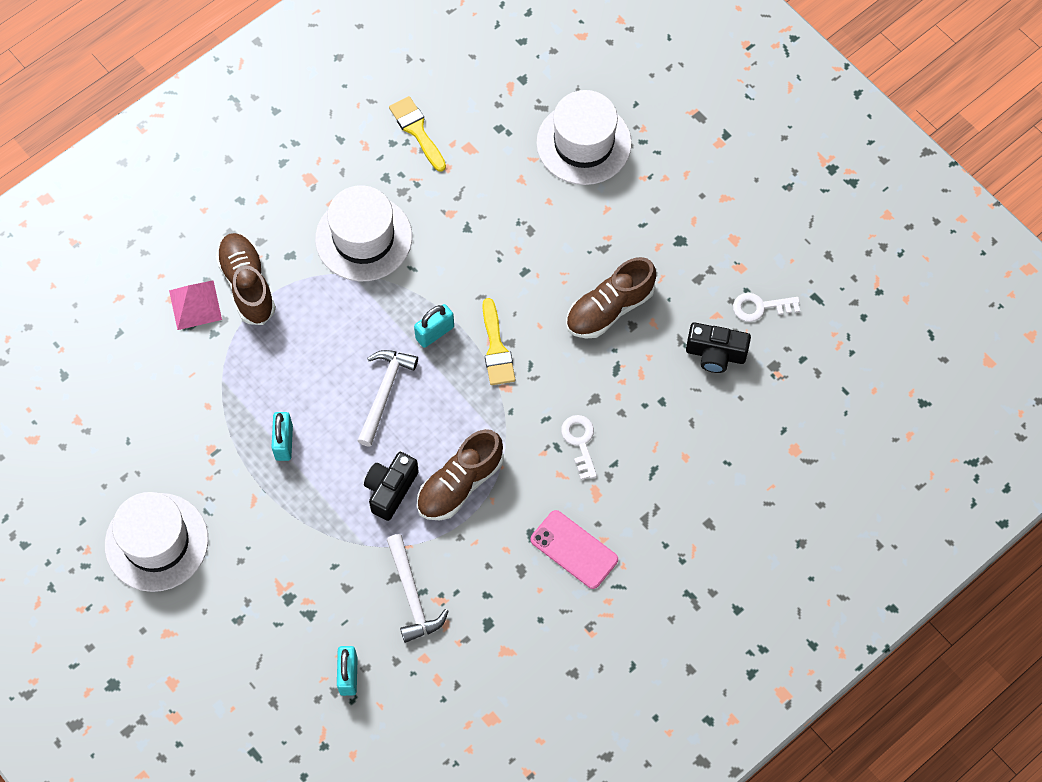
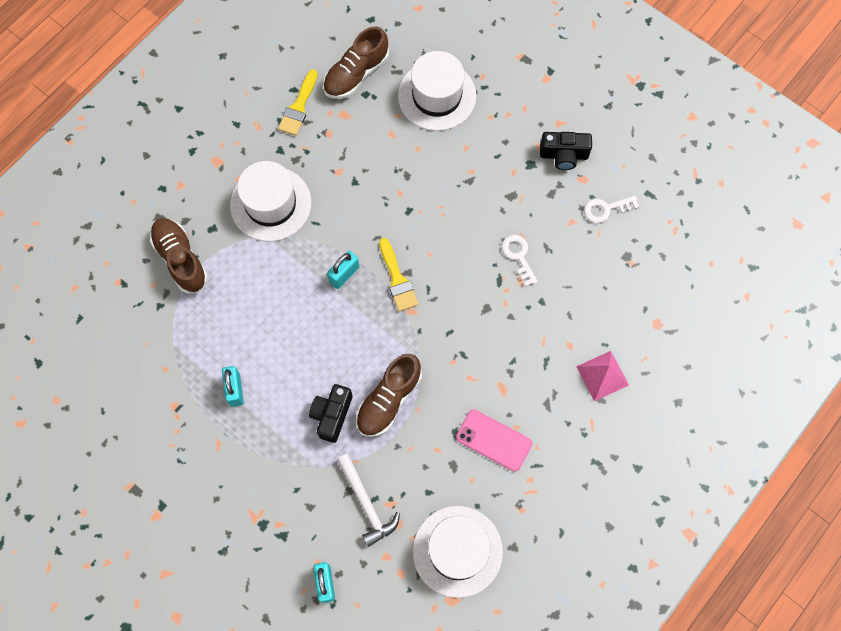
camera: 10 degrees left, 5 degrees up
white hat [105,492,208,592] -> white hat moved to [413,506,503,598]
pink pyramid [169,280,222,330] -> pink pyramid moved to [576,351,629,401]
white hammer [357,350,418,446] -> none
yellow brush [389,96,446,172] -> yellow brush turned 120 degrees counterclockwise [278,69,318,136]
white key [561,415,597,480] -> white key moved to [501,235,538,287]
brown shoe [566,257,656,339] -> brown shoe moved to [323,26,389,99]
black camera [686,323,751,373] -> black camera moved to [540,132,592,170]

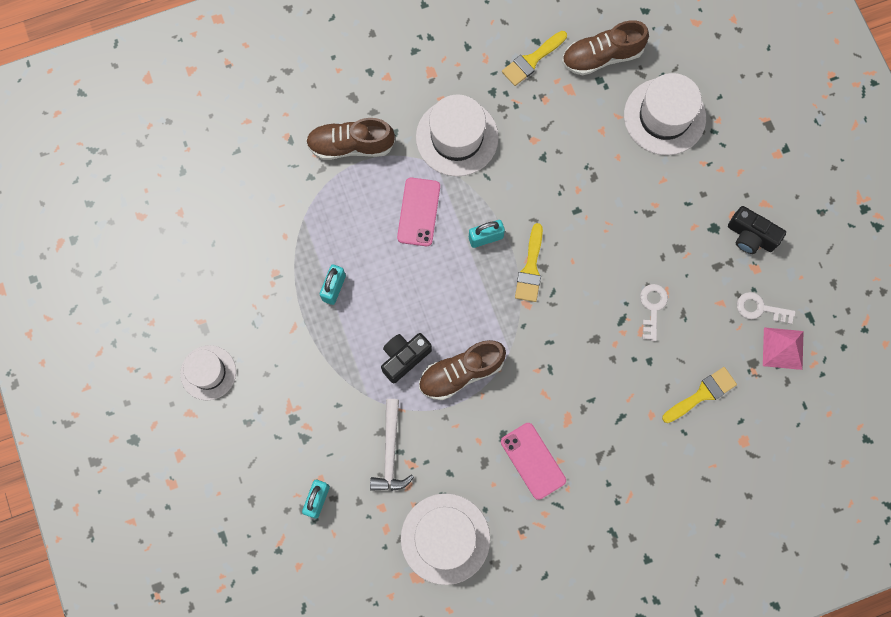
camera: 30 degrees right, 5 degrees up
brown shoe [149,218,208,294] -> brown shoe turned 90 degrees counterclockwise [306,118,395,160]
pink pyramid [576,351,629,401] -> pink pyramid moved to [763,327,803,370]
none -> white hat [180,345,236,400]
none -> pink phone [397,178,440,246]
none -> yellow brush [662,367,737,423]

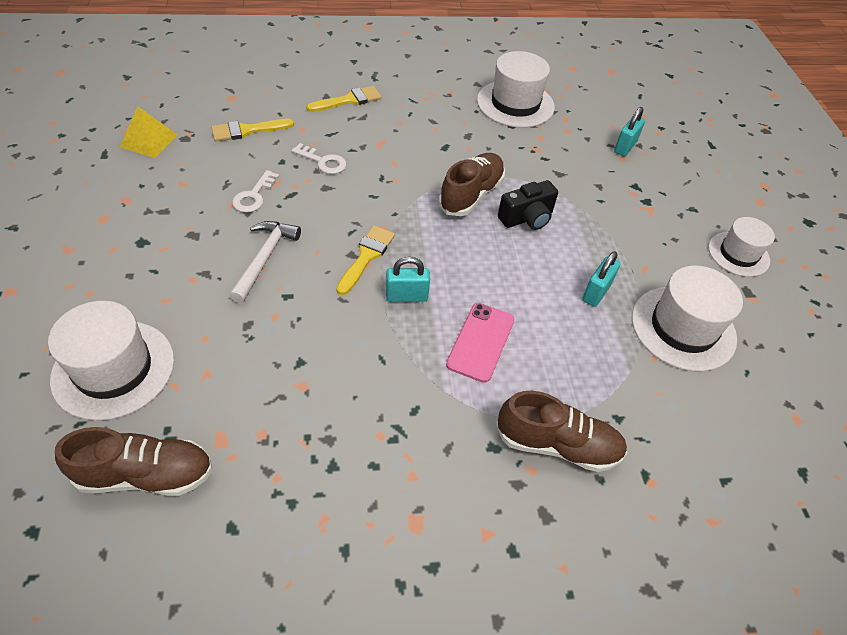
camera: 170 degrees left, 25 degrees down
white hammer [370,399,414,491] -> white hammer moved to [229,221,301,303]
white hat [416,94,498,177] -> white hat moved to [632,266,743,372]
brown shoe [419,340,506,400] -> brown shoe turned 45 degrees counterclockwise [439,153,505,216]
pink phone [501,423,566,500] -> none
yellow brush [502,31,567,86] -> yellow brush moved to [306,86,382,112]
black camera [728,206,786,254] -> none
white key [737,292,796,324] -> white key moved to [291,143,346,174]
pink pyramid [763,327,803,370] -> yellow pyramid [120,106,178,158]

